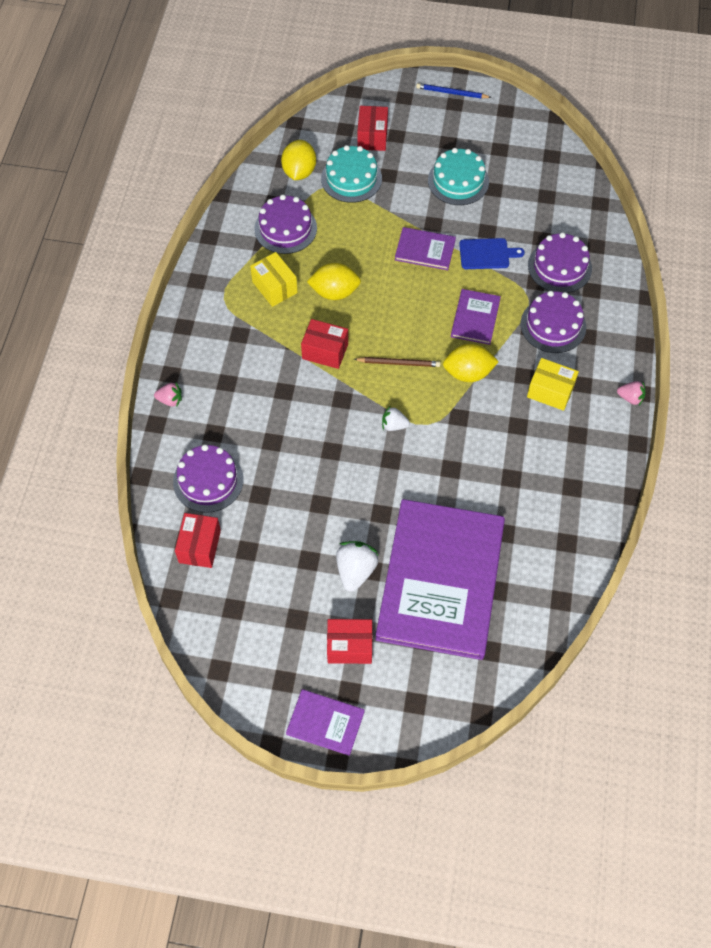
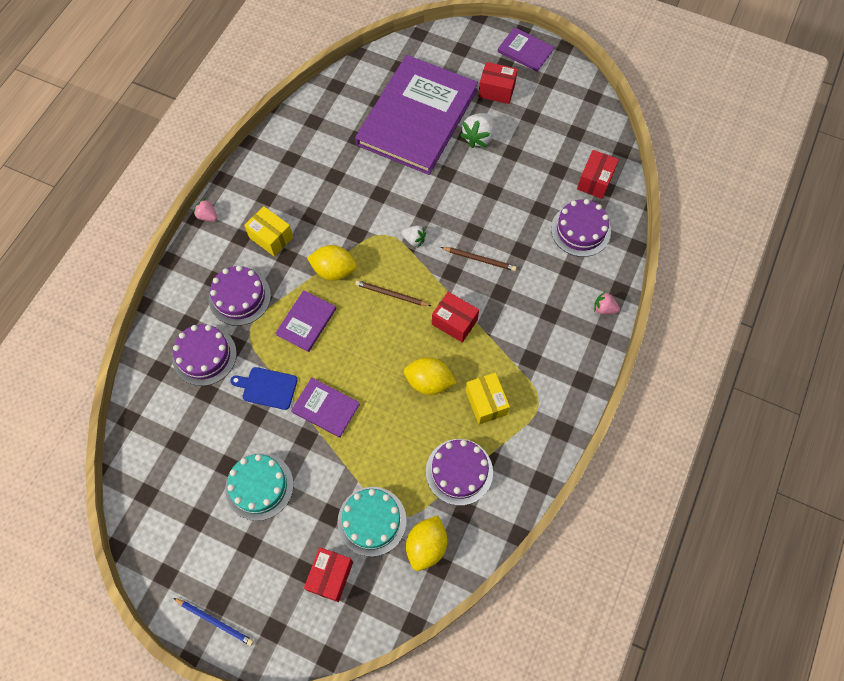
camera: 165 degrees left, 5 degrees up
none -> brown pencil [441,247,517,271]

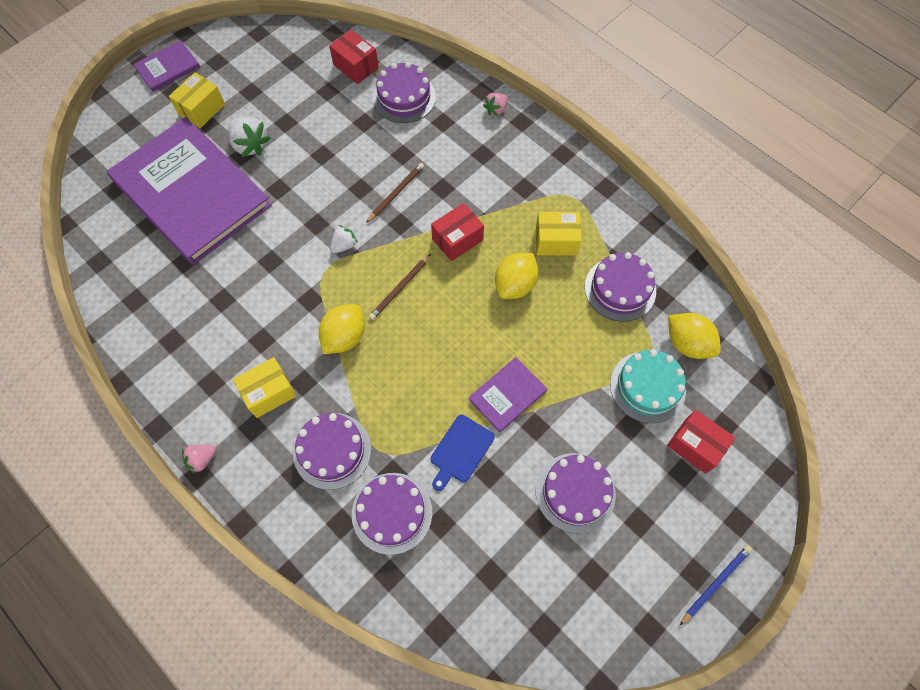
camera: 70 degrees left, 0 degrees up
turquoise cake [225,453,294,521] -> purple cake [536,453,616,534]
purple book [276,290,336,352] -> none
red box [478,62,518,104] -> yellow box [169,72,225,128]

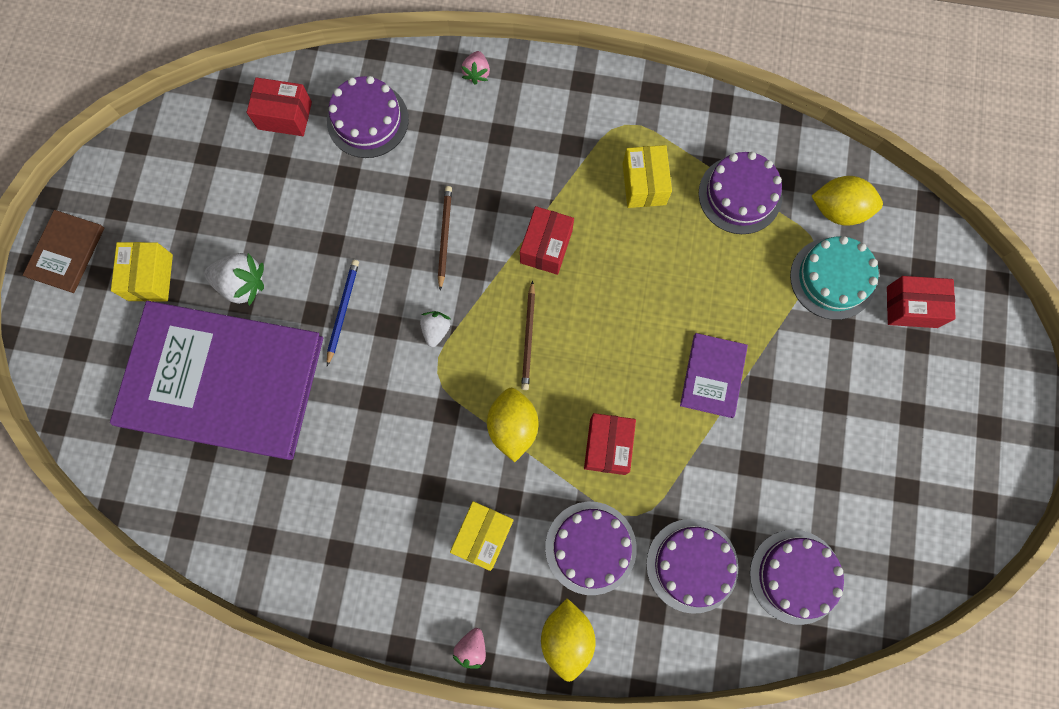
camera: 35 degrees left, 10 degrees up
purple book [133,40,200,92] -> brown book [23,210,104,293]
blue cutting board [430,415,495,491] -> none
yellow lemon [495,253,539,299] -> yellow lemon moved to [541,598,596,682]
yellow box [536,212,582,256] -> yellow box turned 60 degrees counterclockwise [623,145,672,208]
purple cake [536,453,616,534] -> purple cake moved to [750,530,844,625]
blue pencil [680,545,752,625] -> blue pencil moved to [327,260,359,366]
none -> red box [584,413,636,475]

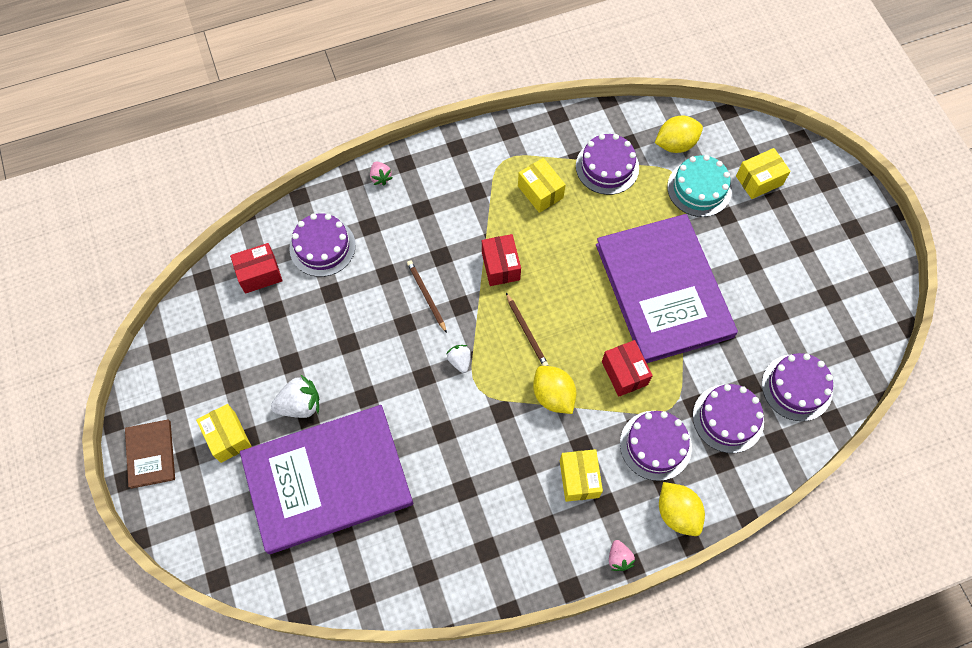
camera: 30 degrees left, 10 degrees down
blue pencil [327,260,359,366] -> none
purple book [680,333,748,418] -> purple book [596,214,738,363], size x2.37
red box [887,276,955,328] -> yellow box [736,148,791,199]

